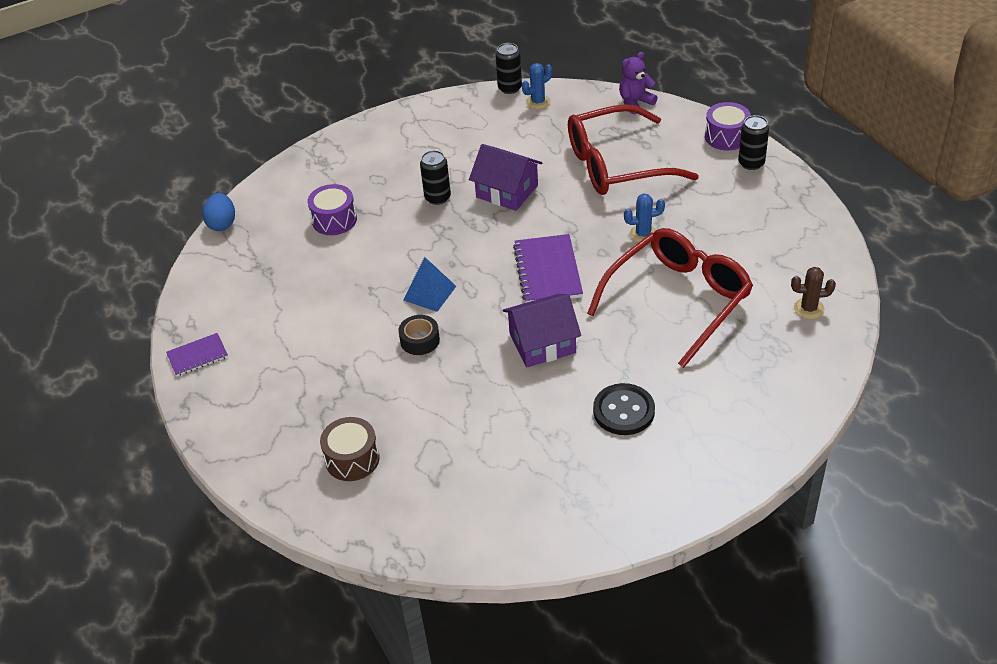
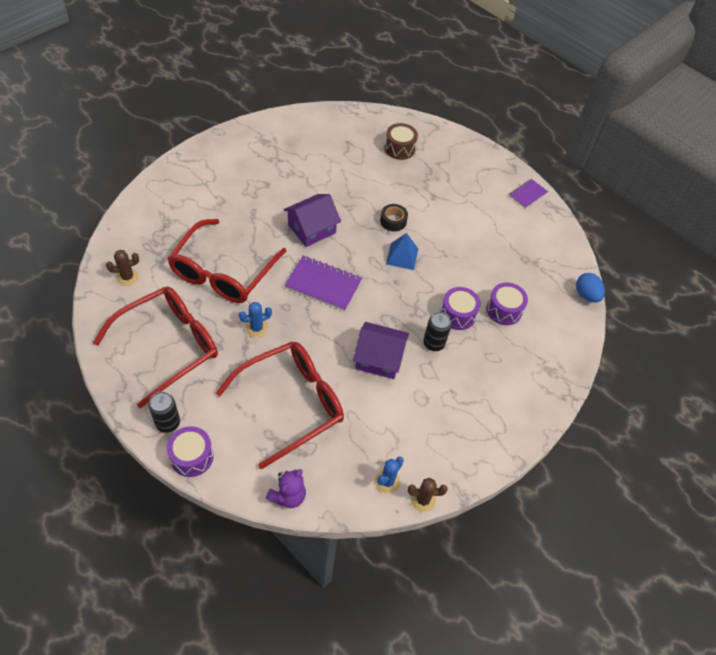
camera: 155 degrees right, 10 degrees up
black can [495,43,522,94] -> brown cactus [408,478,448,512]
purple notebook [513,234,583,303] -> purple notebook turned 45 degrees counterclockwise [284,256,362,311]
black button [593,383,655,435] -> none
none -> red glasses [93,286,218,408]
none -> purple drum [440,287,481,330]

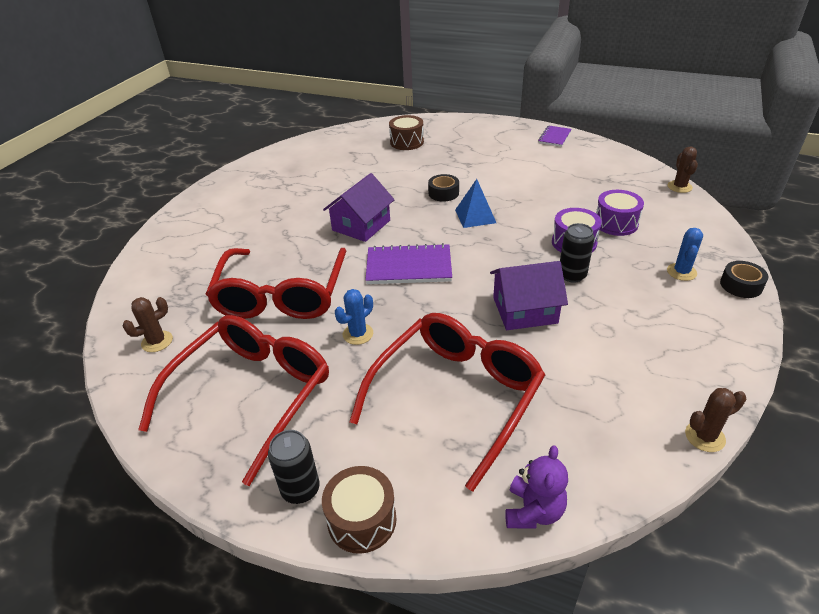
camera: 15 degrees left, 15 degrees down
purple drum [167,426,214,477] -> brown drum [322,466,397,554]
blue cactus [375,457,404,494] -> blue cactus moved to [667,228,703,281]
blue egg [576,273,605,303] -> brown cactus [668,146,698,193]
none -> black tape [720,261,768,298]

